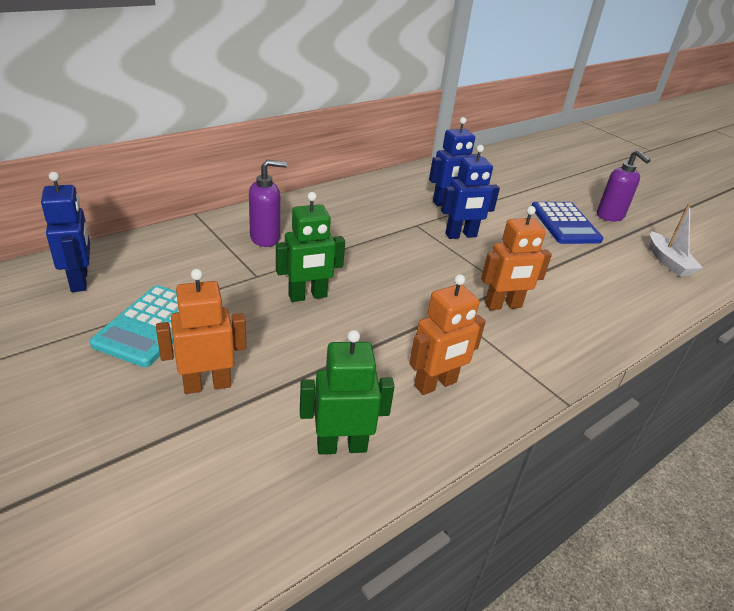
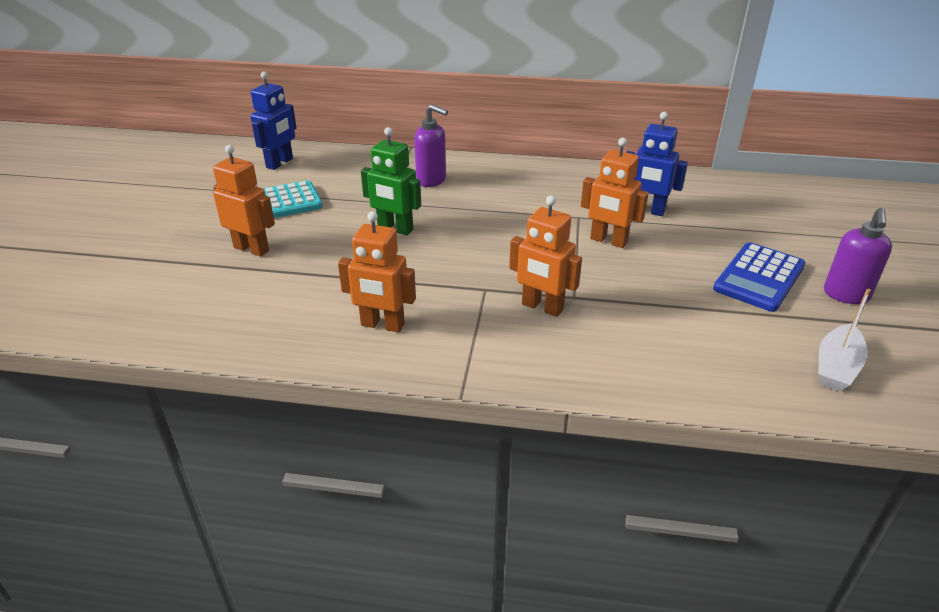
camera: 50 degrees right, 0 degrees up
green robot [300,330,395,455] -> none
blue robot [441,145,500,239] -> orange robot [581,138,649,248]

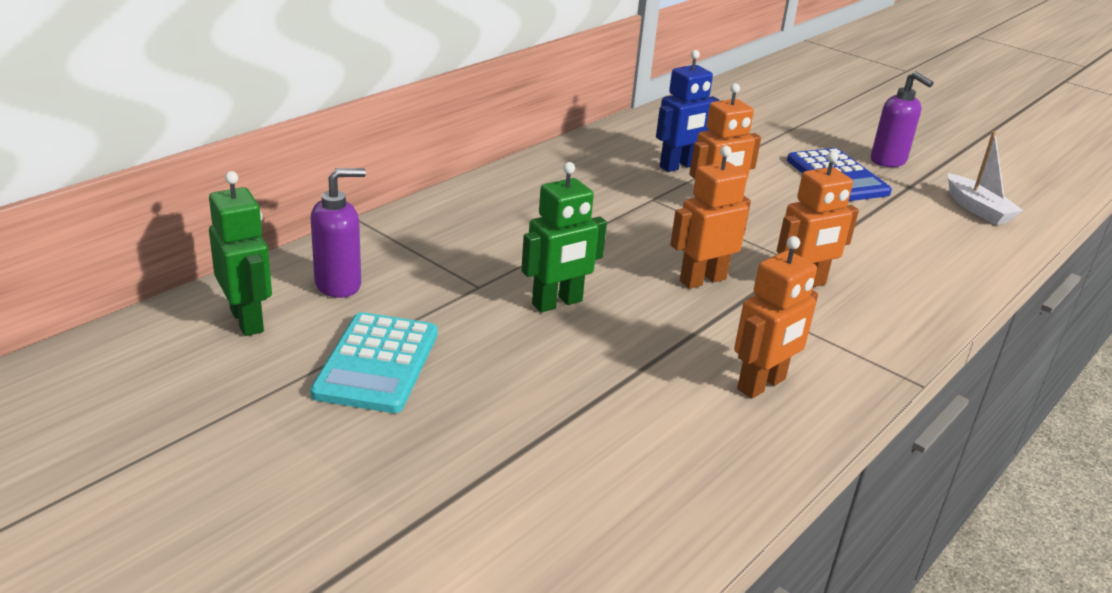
camera: 60 degrees left, 5 degrees down
orange robot [213,145,275,257] -> orange robot moved to [670,146,751,289]
blue robot [250,71,297,170] -> green robot [209,171,272,336]
purple soap dispenser [414,104,448,187] -> purple soap dispenser moved to [311,168,366,298]

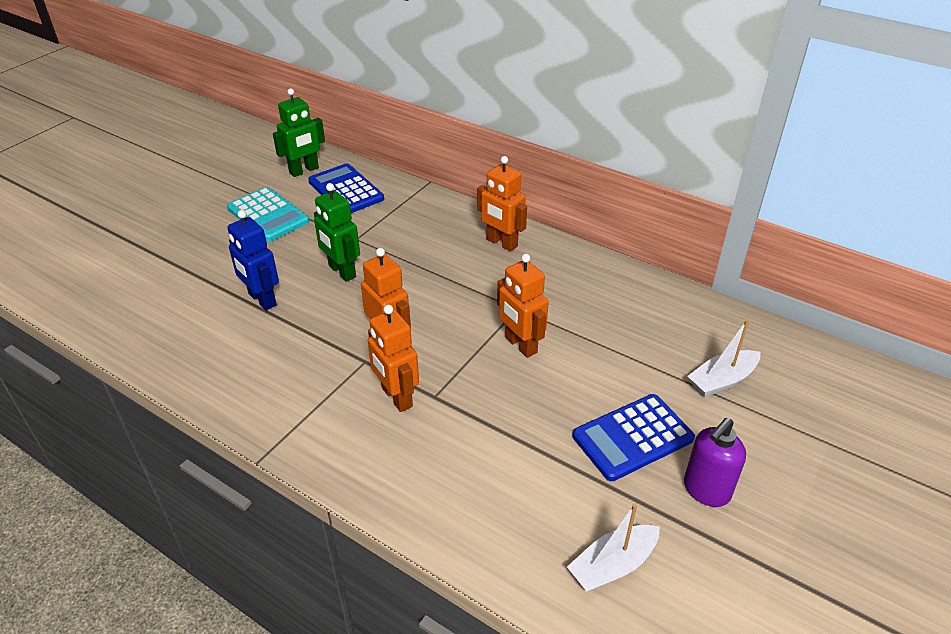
camera: 85 degrees right, 10 degrees up
turquoise calculator [310,312,438,413] -> turquoise calculator turned 135 degrees counterclockwise [227,187,309,242]
purple soap dispenser [311,168,366,298] -> blue calculator [308,163,384,213]
blue robot [656,50,719,172] -> blue robot moved to [227,210,279,310]
orange robot [734,236,818,398] -> orange robot moved to [477,156,527,252]
none -> white boat [687,320,760,397]

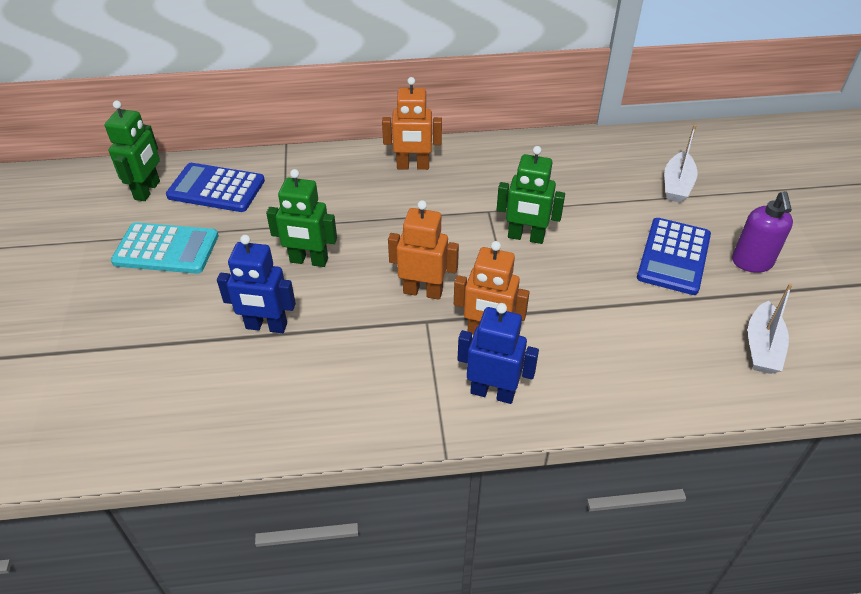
camera: 40 degrees left, 5 degrees up
orange robot [497,254,549,358] -> green robot [497,146,565,244]
none -> blue robot [458,303,539,404]

